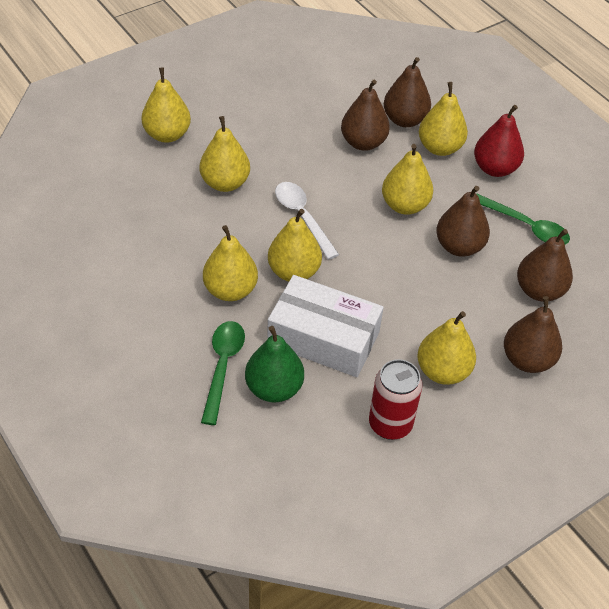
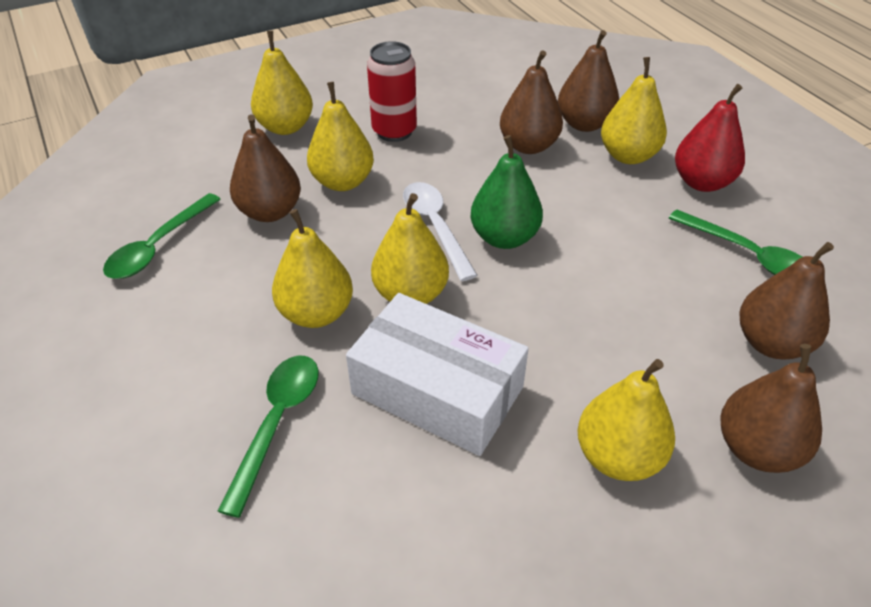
camera: 10 degrees right, 5 degrees down
green pear [245,326,304,403] -> green pear moved to [470,135,543,249]
red can [369,359,422,440] -> red can moved to [367,41,417,142]
yellow pear [382,144,433,215] -> none
brown pear [436,186,490,257] -> brown pear moved to [230,115,301,222]
none -> green spoon [103,193,221,279]

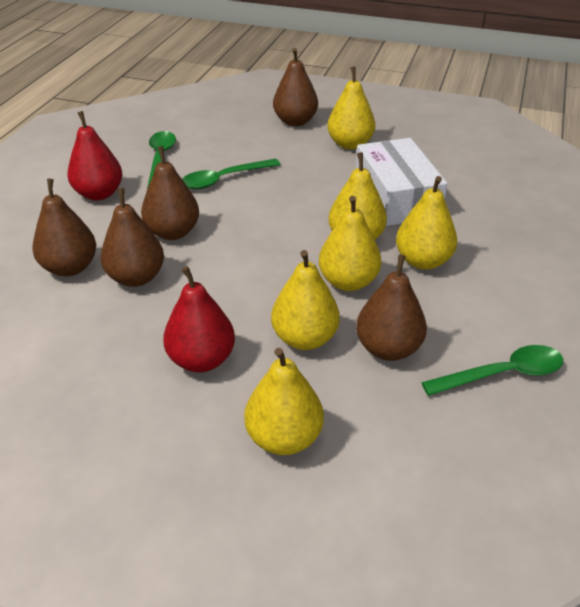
camera: 135 degrees left, 5 degrees down
green spoon [218,356,319,518] -> green spoon moved to [182,159,280,189]
red can [367,41,417,142] -> red pear [163,266,235,372]
white spoon [403,182,478,281] -> none
green pear [470,135,543,249] -> none
yellow pear [601,57,667,164] -> yellow pear moved to [319,196,381,291]
brown pear [739,242,834,359] -> brown pear moved to [141,146,199,240]

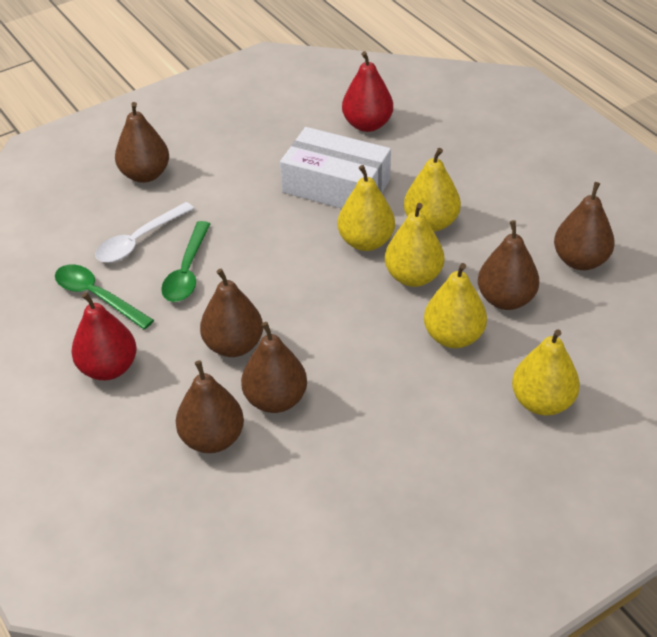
camera: 50 degrees left, 5 degrees up
red pear [163,266,235,372] -> red pear moved to [342,51,393,132]
yellow pear [327,66,375,150] -> none
green spoon [421,345,563,396] -> brown pear [554,182,615,270]
none -> white spoon [95,202,194,263]

